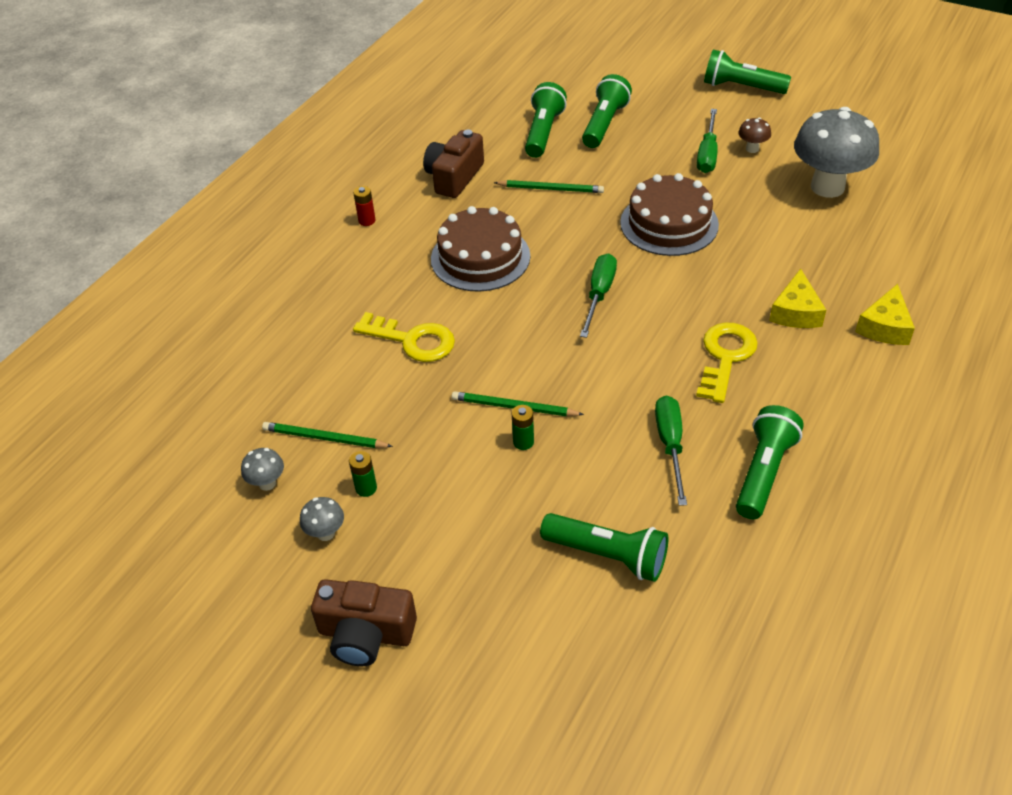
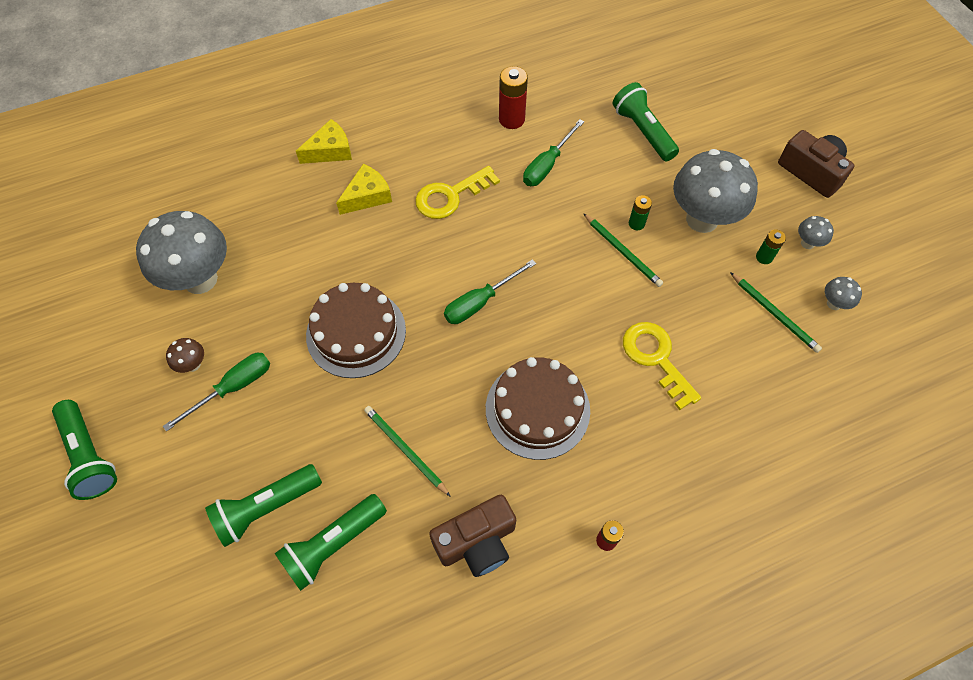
camera: 145 degrees left, 15 degrees up
green flashlight [736,405,804,519] -> red battery [499,66,528,129]
none -> grey mushroom [673,149,758,233]

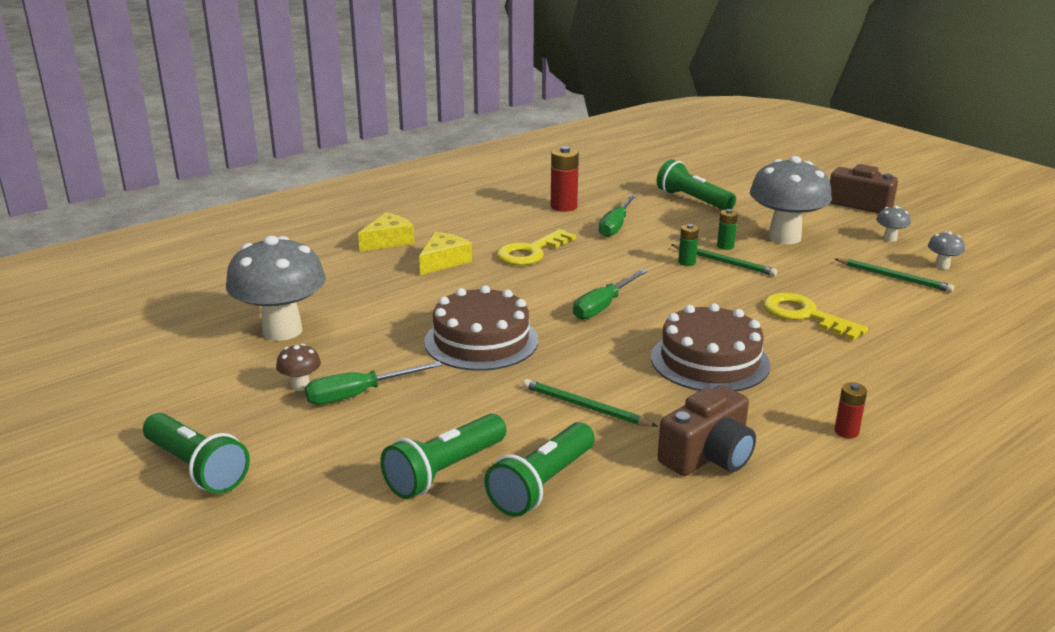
camera: 15 degrees left, 35 degrees down
green screwdriver [163,353,270,432] -> green screwdriver turned 150 degrees counterclockwise [305,361,442,405]
green battery [756,229,786,264] -> green battery moved to [678,224,699,266]

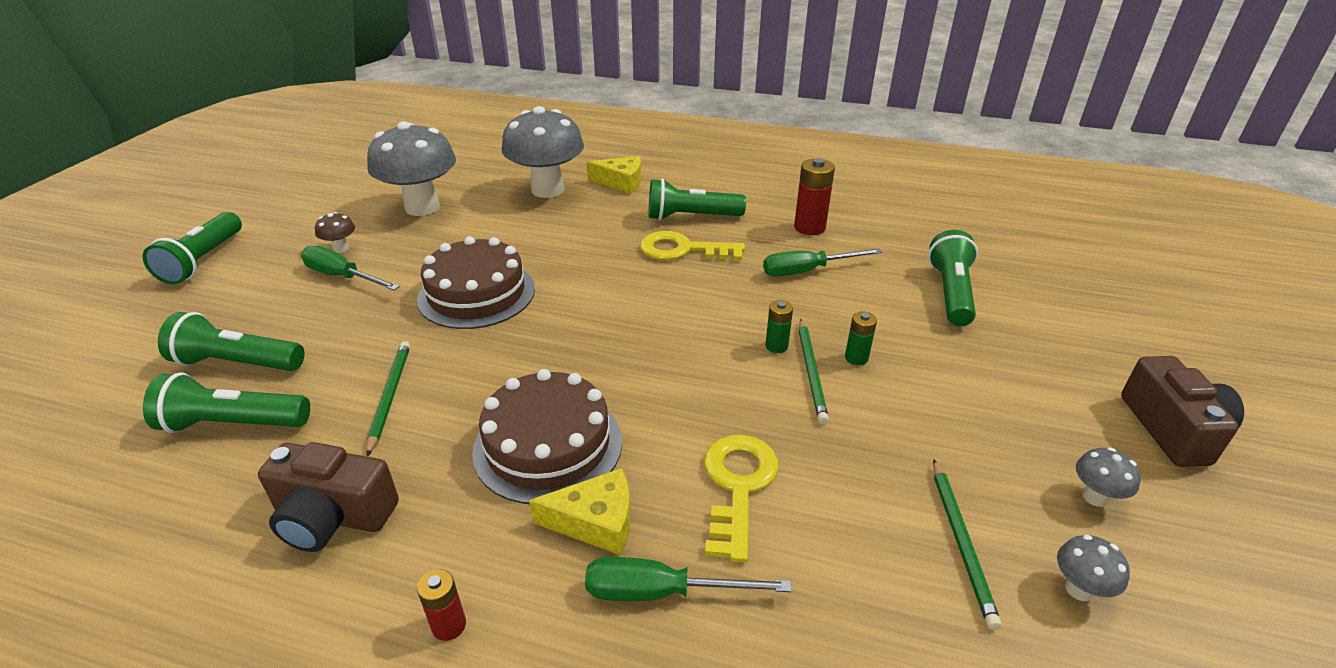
camera: 55 degrees right, 10 degrees up
yellow cheese [419,232,472,275] -> yellow cheese moved to [529,468,630,556]
green screwdriver [573,269,647,320] -> green screwdriver moved to [585,557,792,601]
grey mushroom [750,156,832,244] -> grey mushroom moved to [502,106,584,198]
none -> green flashlight [649,178,746,221]

